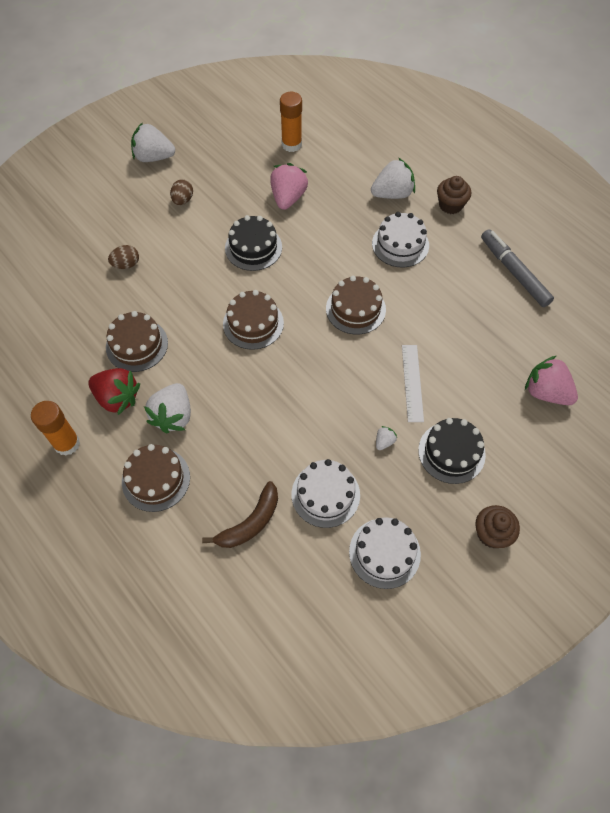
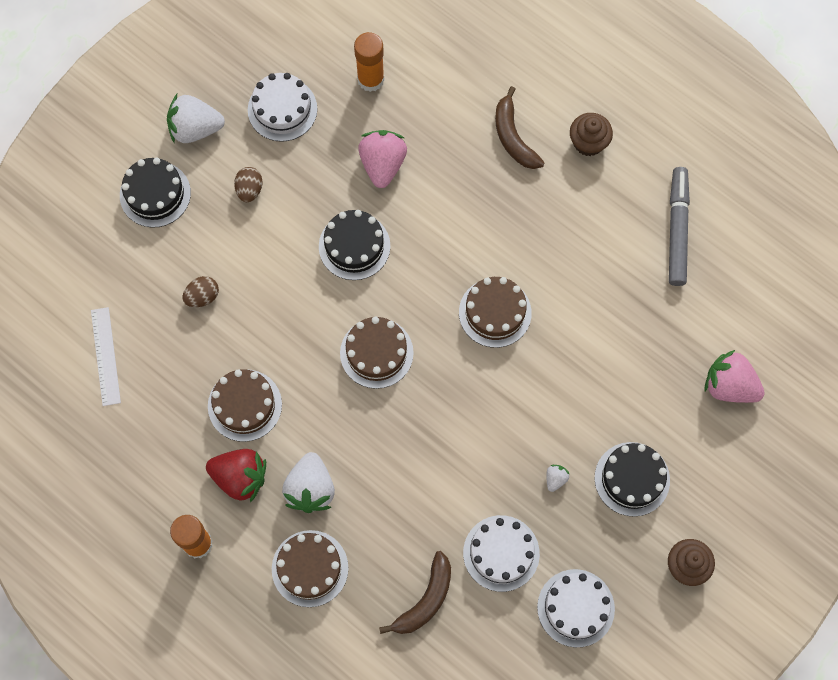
camera: 10 degrees left, 10 degrees up
white strawberry [371,158,415,199] -> brown banana [495,86,545,169]
white cake [372,212,429,268] -> white cake moved to [248,73,317,142]
white ruler [402,345,424,422] -> white ruler moved to [91,307,121,406]
grey marker [481,229,554,307] -> grey marker turned 45 degrees clockwise [669,167,690,286]
none -> black cake [120,157,191,228]

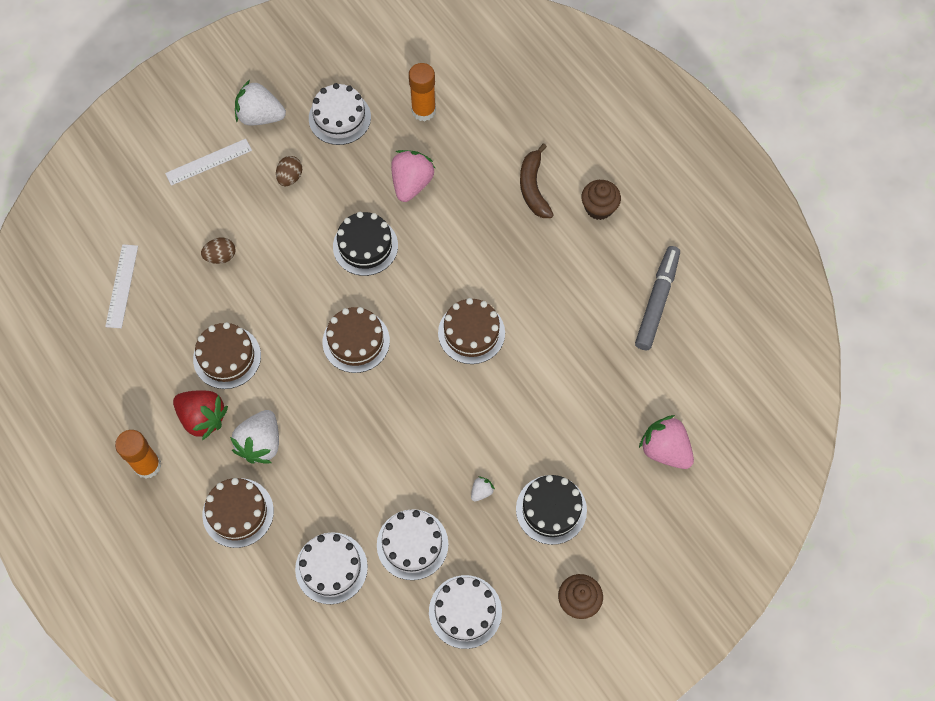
camera: 15 degrees right, 5 degrees down
black cake [120,157,191,228] -> white ruler [165,139,252,186]
brown banana [379,551,451,634] -> white cake [295,532,368,604]

